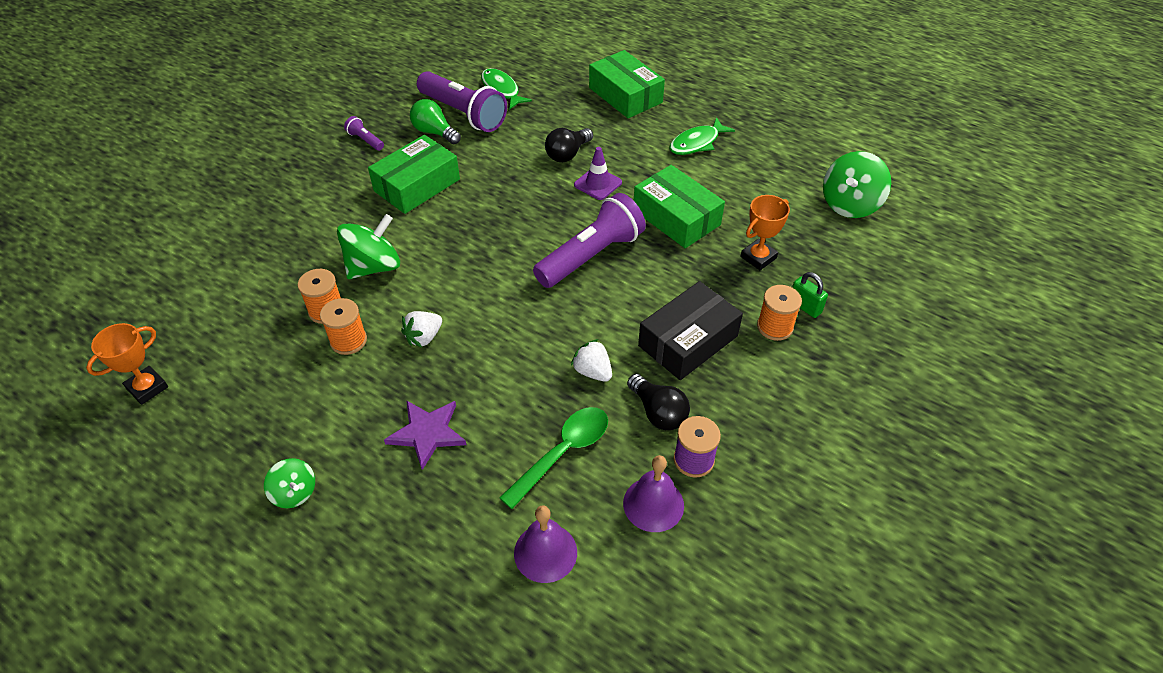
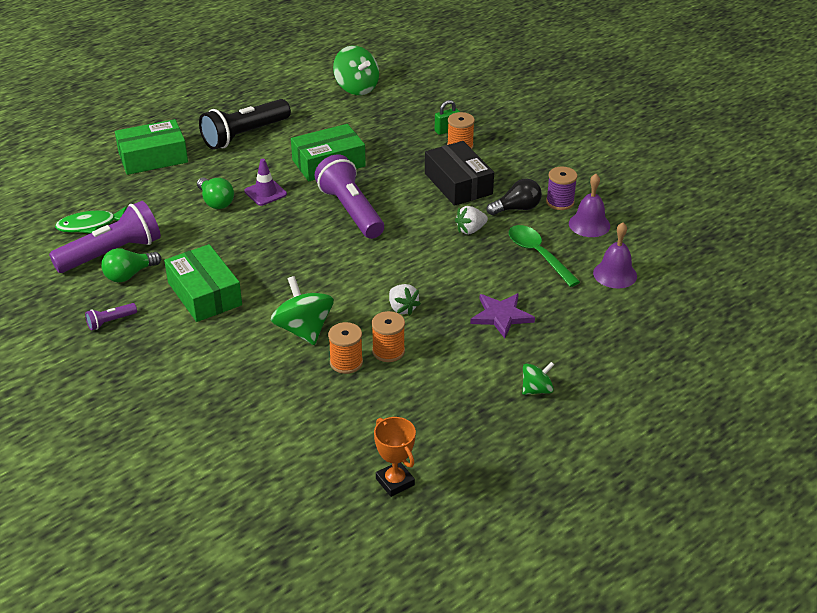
camera: 75 degrees left, 10 degrees down
black light bulb [545,128,593,162] -> green light bulb [197,177,234,209]
green fish [669,117,735,155] -> black flashlight [199,99,291,150]
orange trophy [740,195,790,270] -> none

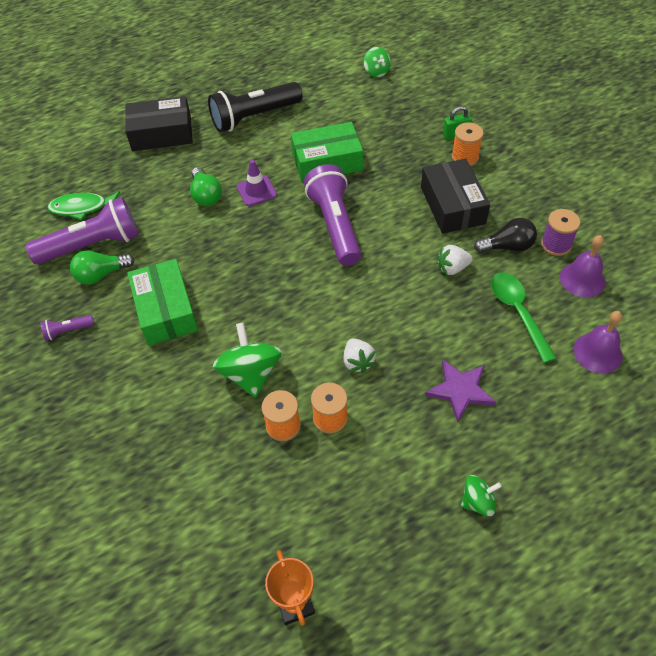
camera: 15 degrees right, 15 degrees up
green box [115,119,188,175] -> black box [125,96,193,151]
green spinning top [333,46,379,95] -> green spinning top [364,47,391,78], size x0.57

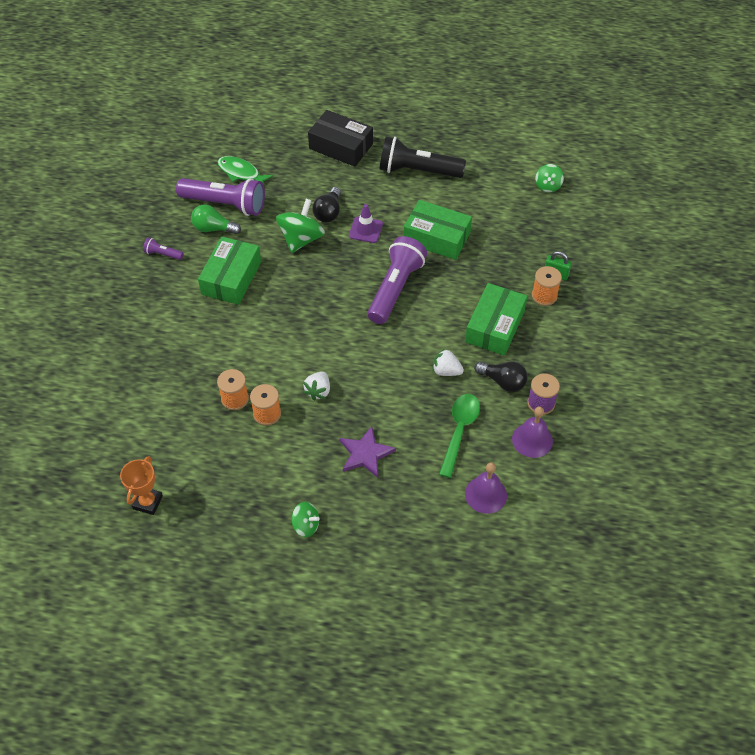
camera: 35 degrees right, 0 degrees up
green light bulb [190,167,222,206] -> black light bulb [312,187,341,222]
green spinning top [213,322,282,398] -> green spinning top moved to [276,199,325,253]
black box [421,159,490,234] -> green box [465,283,527,356]

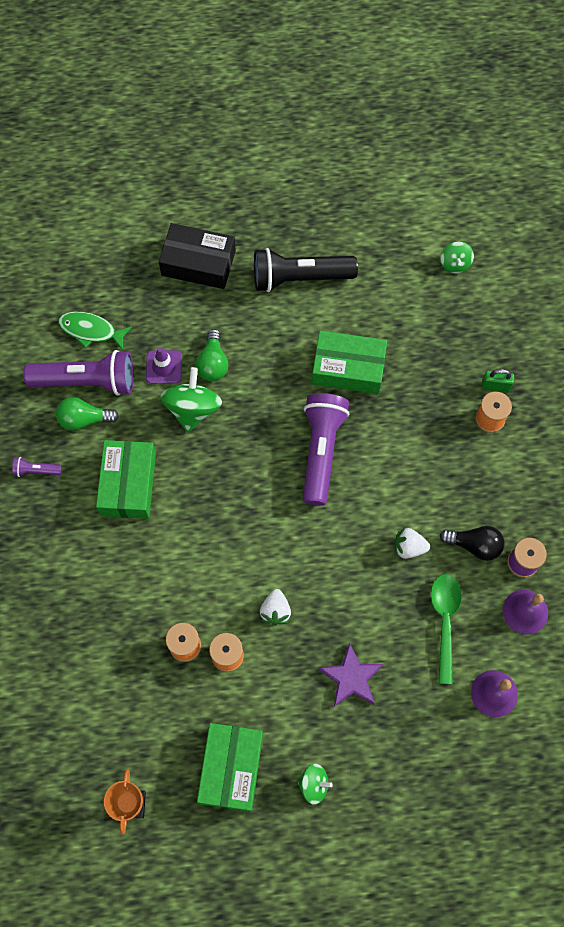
camera: 15 degrees left, 15 degrees up
black light bulb [312,187,341,222] -> green light bulb [196,329,228,381]
purple traffic cone [349,204,383,243] -> purple traffic cone moved to [146,347,182,384]
green box [465,283,527,356] -> green box moved to [197,723,263,812]

